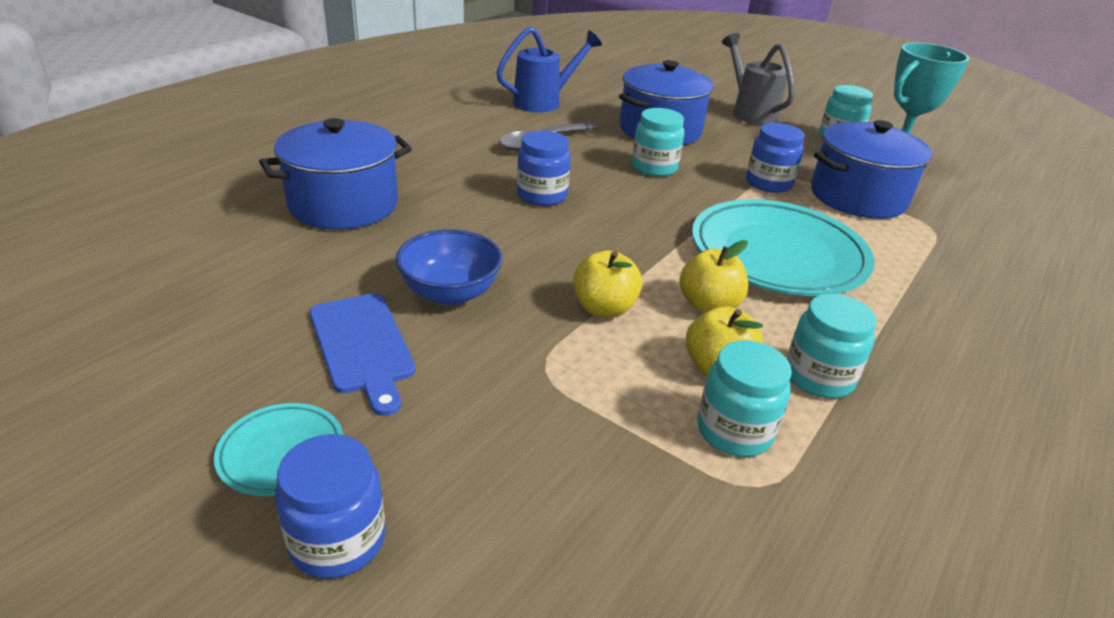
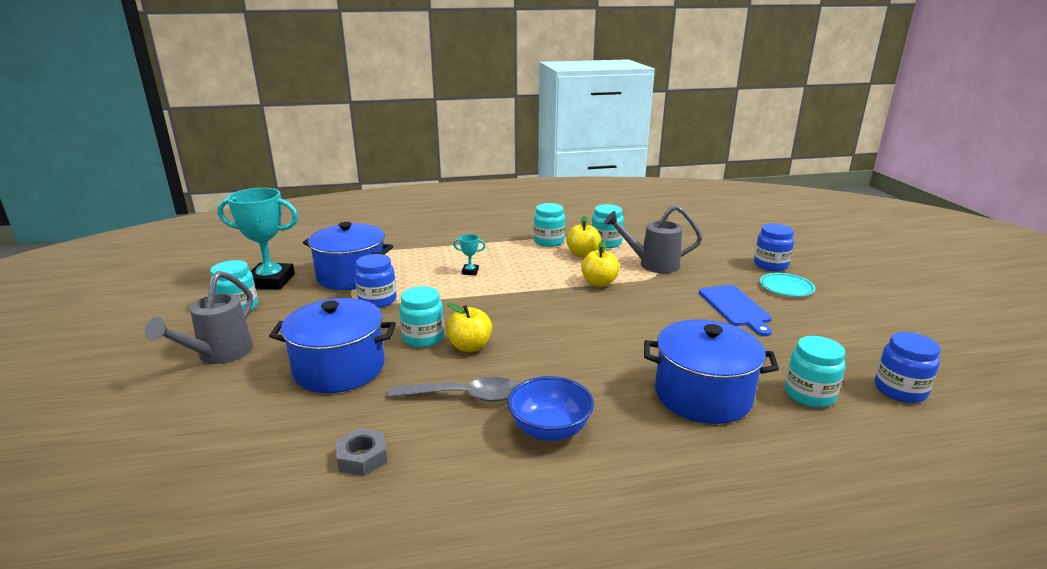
camera: 135 degrees left, 10 degrees down
blue cutting board [309,293,416,416] -> blue cutting board turned 150 degrees clockwise [699,285,772,336]
blue bowl [396,229,503,305] -> blue bowl moved to [507,376,594,441]
blue watering can [496,27,602,113] -> grey nut [336,428,387,476]
blue jar [517,131,571,206] -> blue jar moved to [875,332,940,403]
yellow apple [679,240,748,313] -> yellow apple moved to [446,303,492,352]
turquoise plate [692,199,875,296] -> turquoise trophy [453,234,485,275]
none -> grey watering can [604,205,702,273]
none -> turquoise jar [785,336,845,408]

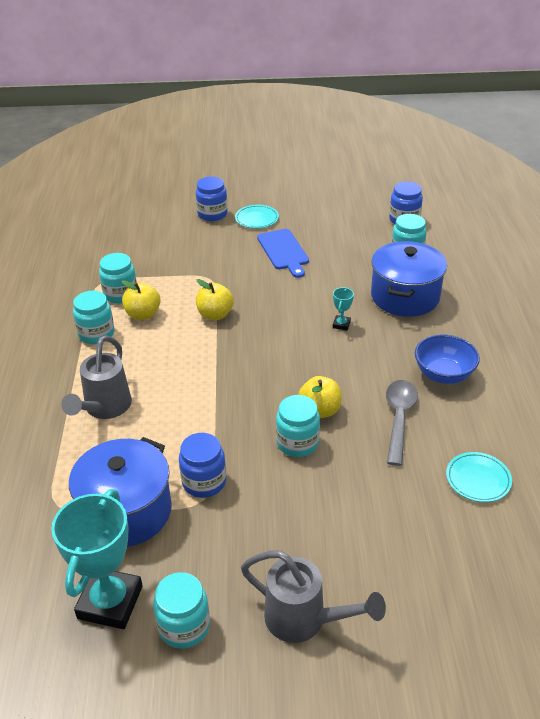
camera: 80 degrees left, 15 degrees up
blue pot [269,298,396,393] -> none
grey nut [336,428,387,476] -> turquoise plate [446,452,512,502]
turquoise trophy [453,234,485,275] -> turquoise trophy moved to [333,287,354,331]
grey watering can [604,205,702,273] -> grey watering can moved to [61,335,132,419]
blue cutting board [699,285,772,336] -> blue cutting board turned 75 degrees clockwise [257,229,309,278]

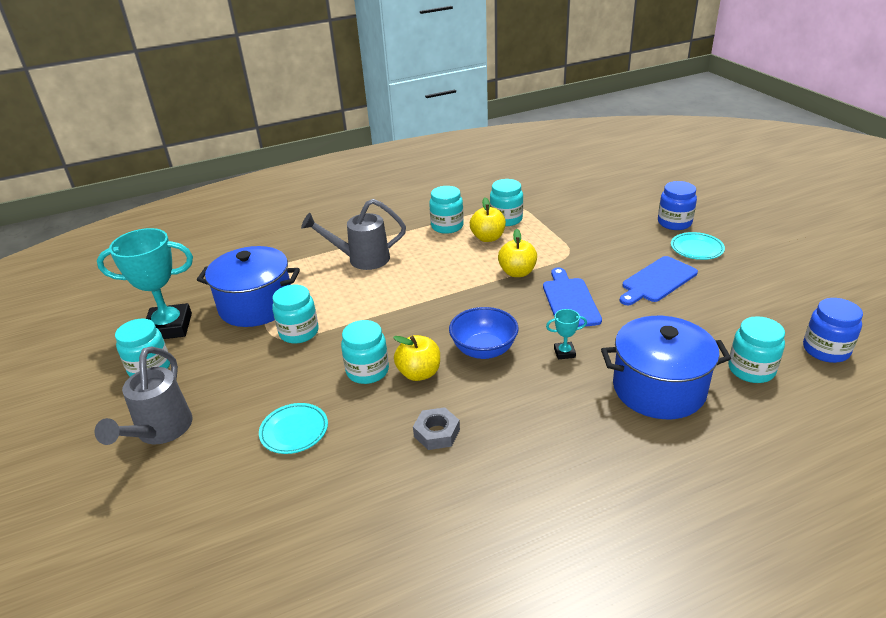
camera: 70 degrees right, 5 degrees down
blue jar [179,433,226,498] -> turquoise jar [272,285,319,344]
grey spoon [386,380,418,466] -> grey nut [413,407,460,450]
blue bowl [415,335,480,384] -> blue bowl moved to [449,307,519,359]
turquoise plate [446,452,512,502] -> turquoise plate moved to [259,403,328,454]
none -> blue cutting board [543,268,602,327]

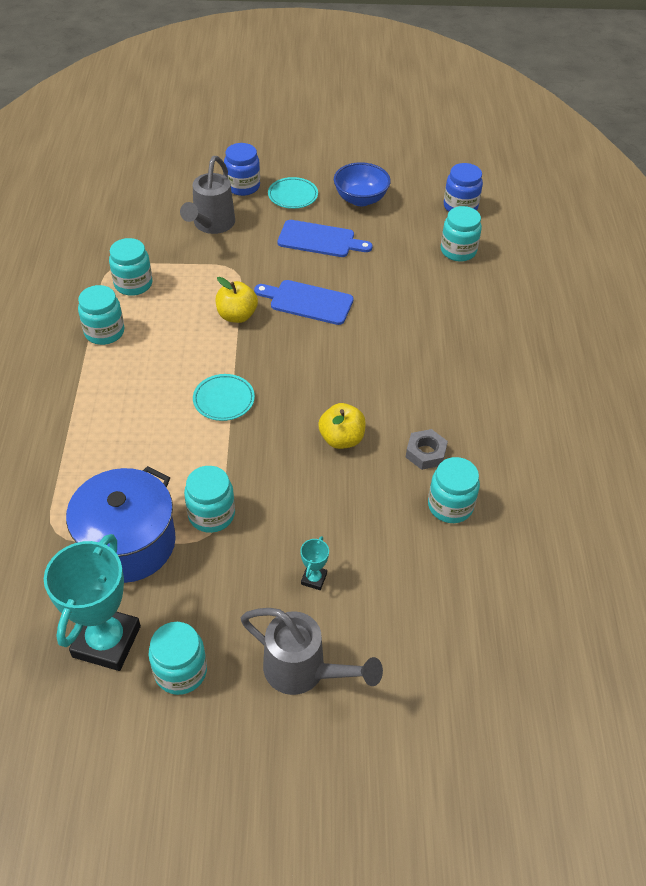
camera: 70 degrees left, 15 degrees up
turquoise plate [259,403,328,454] -> turquoise plate moved to [193,374,255,421]
grey watering can [301,199,406,270] -> grey watering can moved to [180,156,235,234]
turquoise jar [341,320,389,384] -> turquoise jar moved to [428,457,480,523]
blue bowl [449,307,519,359] -> blue bowl moved to [334,162,391,206]
yellow apple [470,197,506,242] -> none
turquoise trophy [546,309,587,360] -> turquoise trophy moved to [300,536,329,590]
blue pot [601,316,731,419] -> none
blue cutting board [620,256,698,305] -> blue cutting board turned 60 degrees counterclockwise [278,220,372,257]

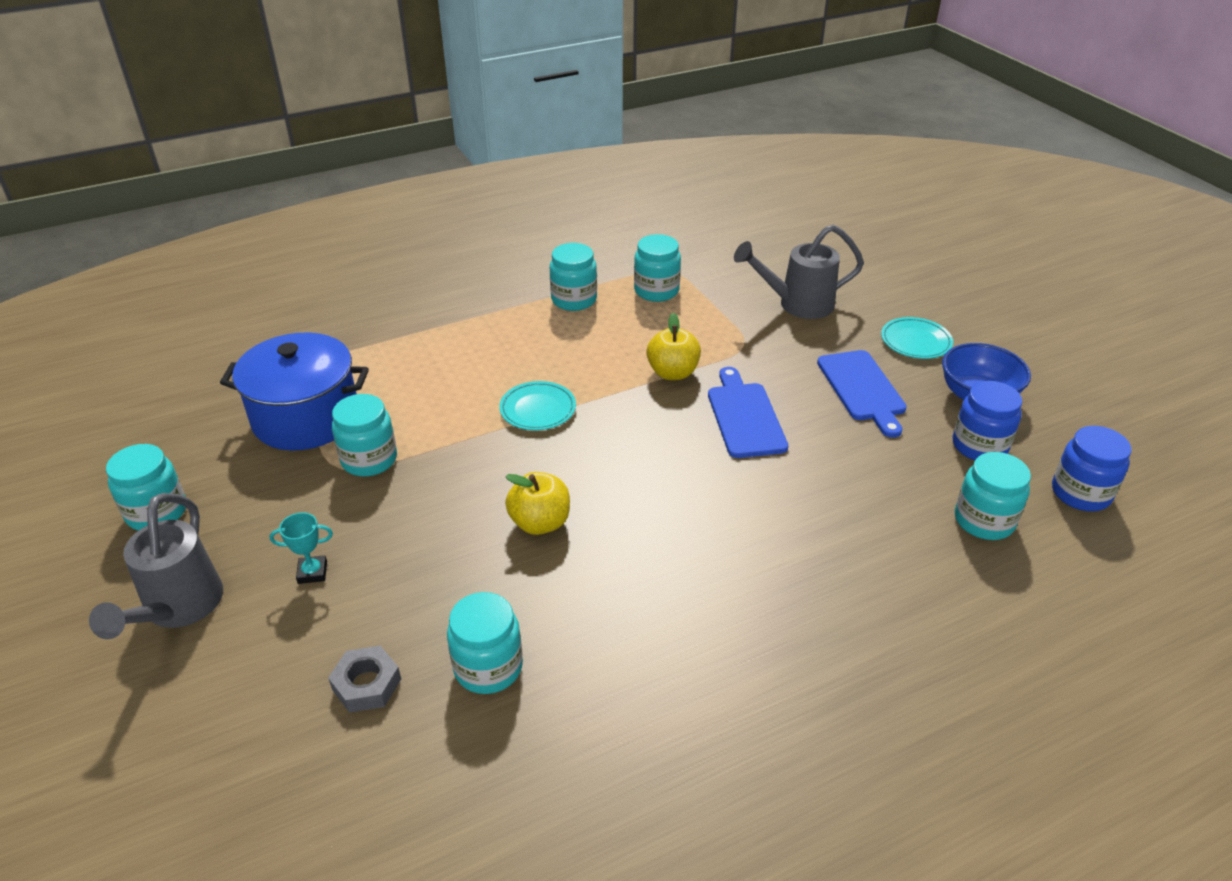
camera: 65 degrees right, 10 degrees down
turquoise trophy [44,534,141,671] -> none
blue jar [224,143,260,196] -> blue jar moved to [953,381,1022,460]
grey nut [406,429,448,470] -> grey nut moved to [328,646,401,713]

